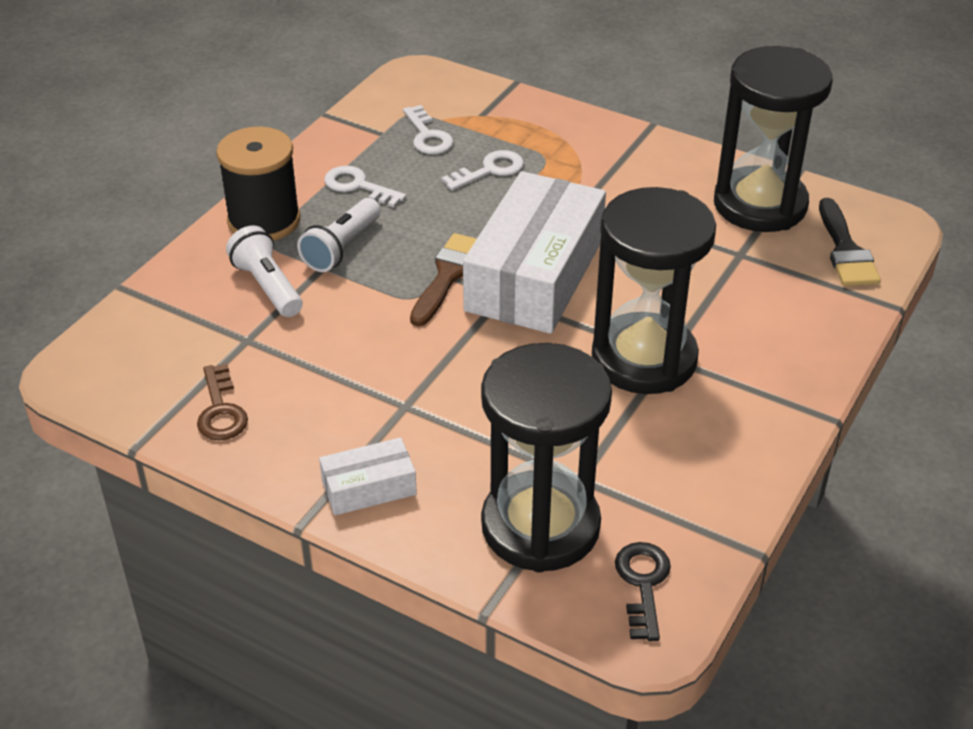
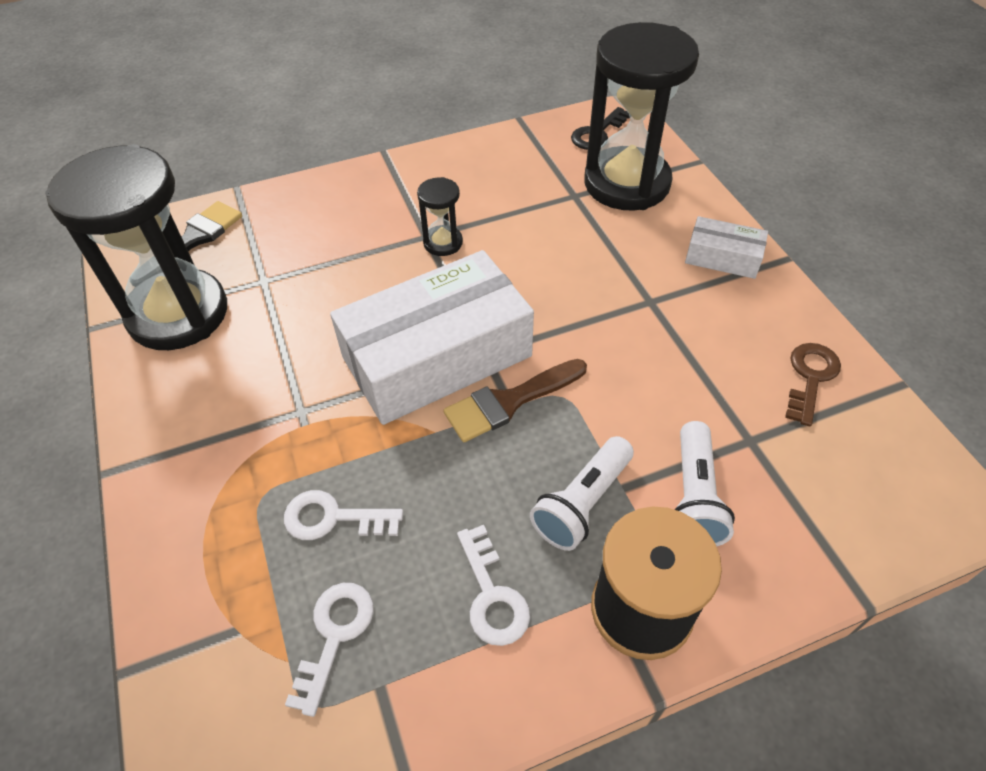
camera: 140 degrees left, 10 degrees up
white flashlight [297,198,381,272] -> white flashlight turned 150 degrees clockwise [530,436,634,551]
black hourglass [592,187,716,394] -> black hourglass [417,177,463,256], size x0.43

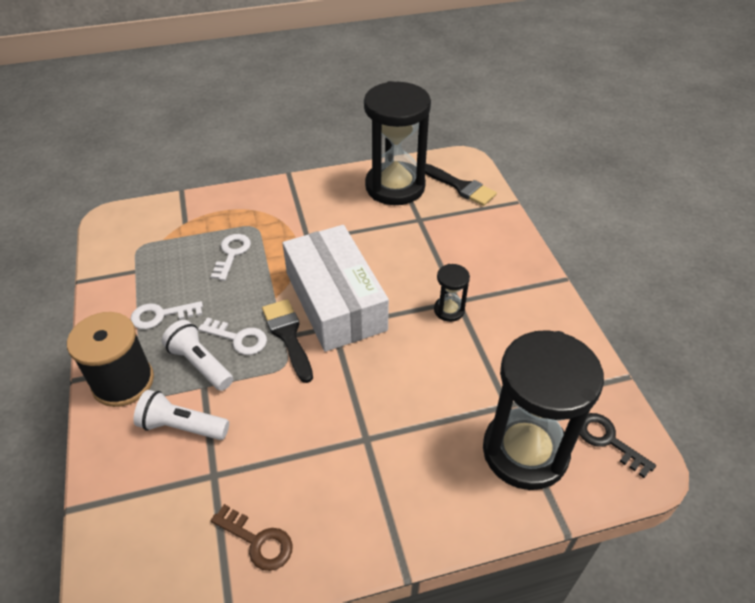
camera: 95 degrees right, 5 degrees down
white key [285,583,374,717] -> white key moved to [198,317,267,355]
brown brush [443,359,587,442] -> black brush [262,299,313,383]
white box [685,216,768,279] -> none

